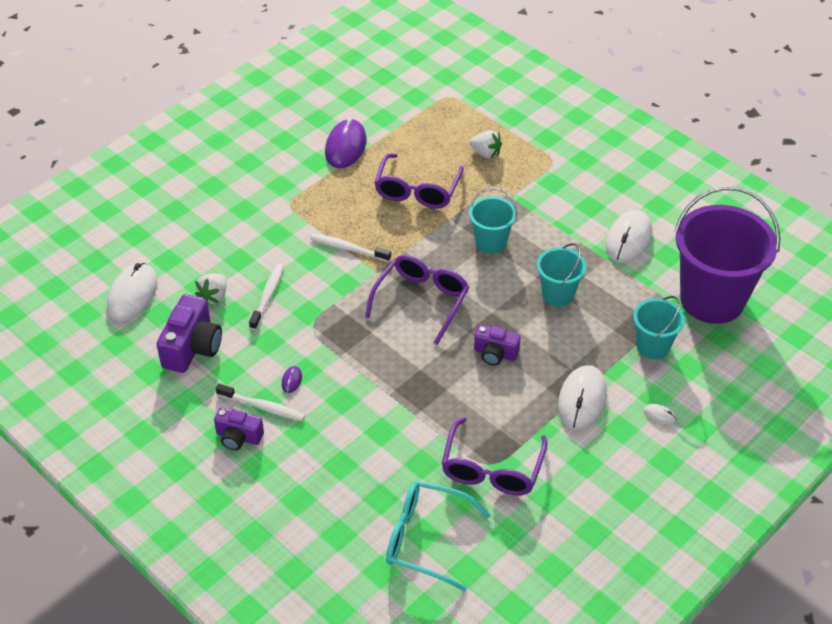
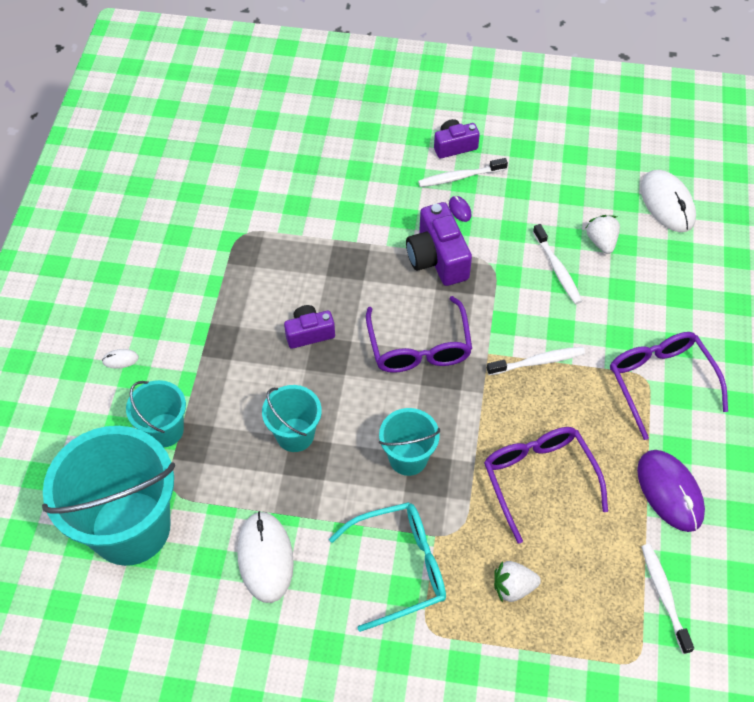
camera: 145 degrees right, 10 degrees up
purple camera [156,294,222,373] -> purple camera moved to [406,202,472,286]
turquoise glasses [386,481,491,591] -> turquoise glasses moved to [329,502,446,632]
purple glasses [442,417,547,495] -> purple glasses moved to [610,332,728,440]
white mouse [558,365,607,430] -> none
purple bucket [674,186,781,324] -> turquoise bucket [42,426,175,566]
none -> white toothbrush [641,544,694,654]

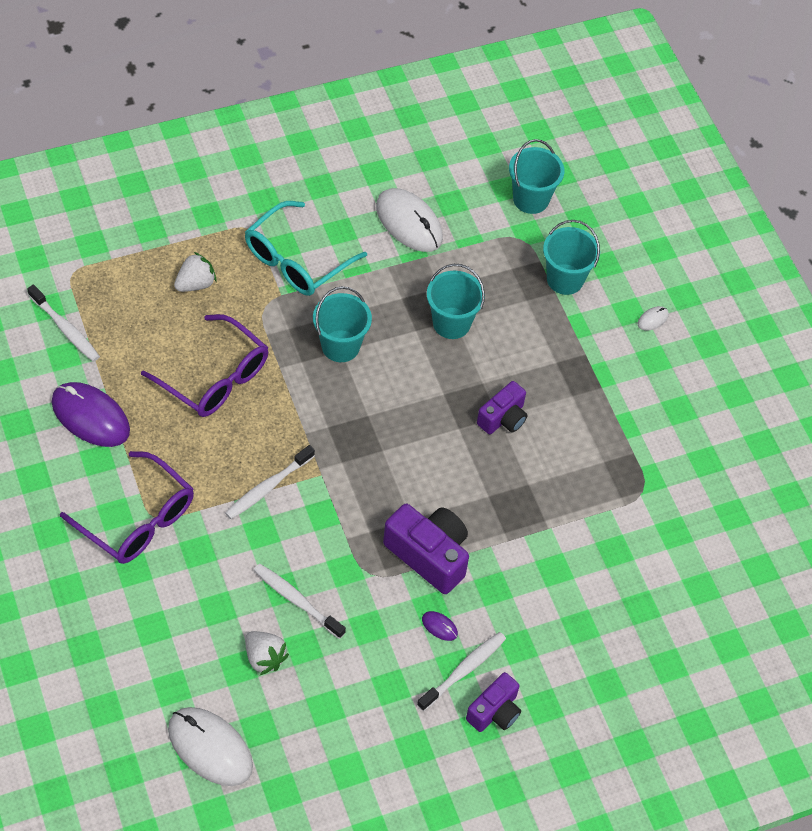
camera: 145 degrees right, 0 degrees up
turquoise bucket [42,426,175,566] -> turquoise bucket [509,139,564,214], size x0.50
purple glasses [366,296,472,373] -> none

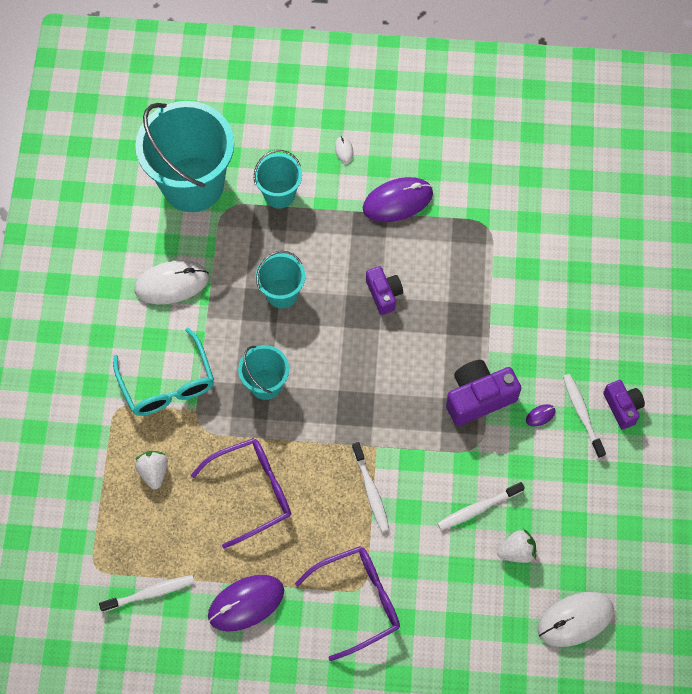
camera: 60 degrees left, 10 degrees up
turquoise bucket [509,139,564,214] -> turquoise bucket [135,101,234,212], size x1.99
none -> purple mouse [363,177,433,222]

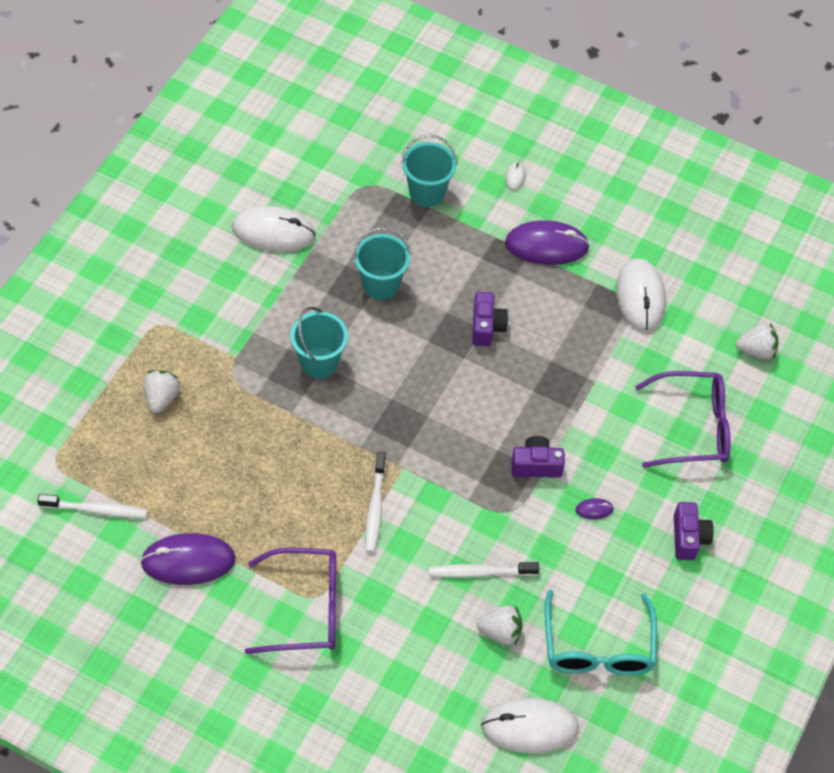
camera: 20 degrees right, 10 degrees down
turquoise glasses [113,328,214,416] -> turquoise glasses moved to [545,590,657,675]
turquoise bucket [135,101,234,212] -> none
purple glasses [191,438,291,549] -> purple glasses moved to [635,371,731,468]
purple camera [446,360,521,426] -> purple camera [511,436,565,478], size x0.62
white toothbrush [563,374,606,458] -> none
none -> white mouse [616,258,666,332]
none -> white strawberry [736,323,779,359]

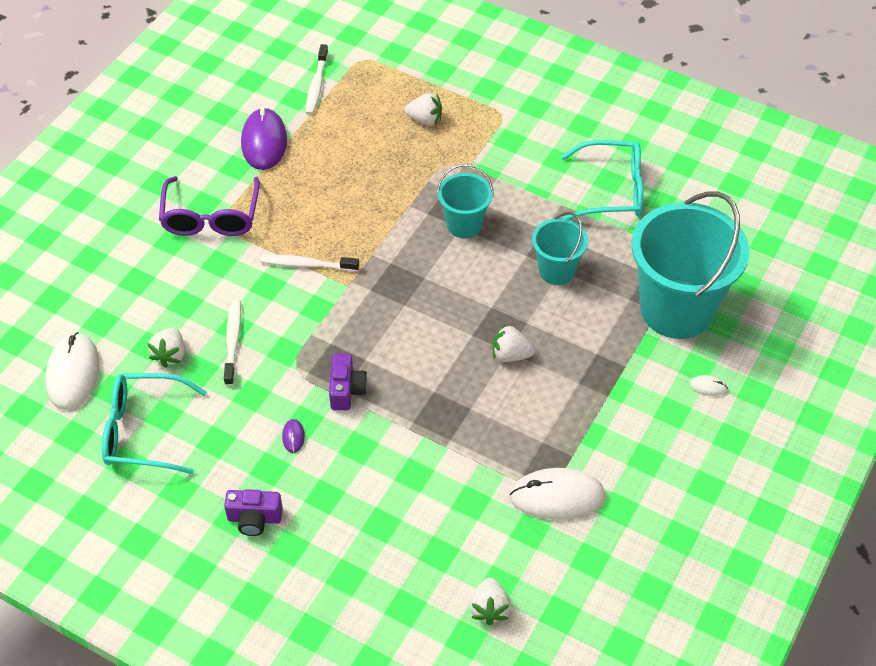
camera: 95 degrees right, 5 degrees down
white mouse [232,206,316,252] -> turquoise glasses [561,140,643,220]
turquoise bucket [401,135,457,207] -> turquoise bucket [632,191,749,339], size x1.99
purple camera [472,292,508,346] -> white strawberry [492,324,535,362]
purple mouse [505,221,590,265] -> none
purple glasses [635,371,731,468] -> none

